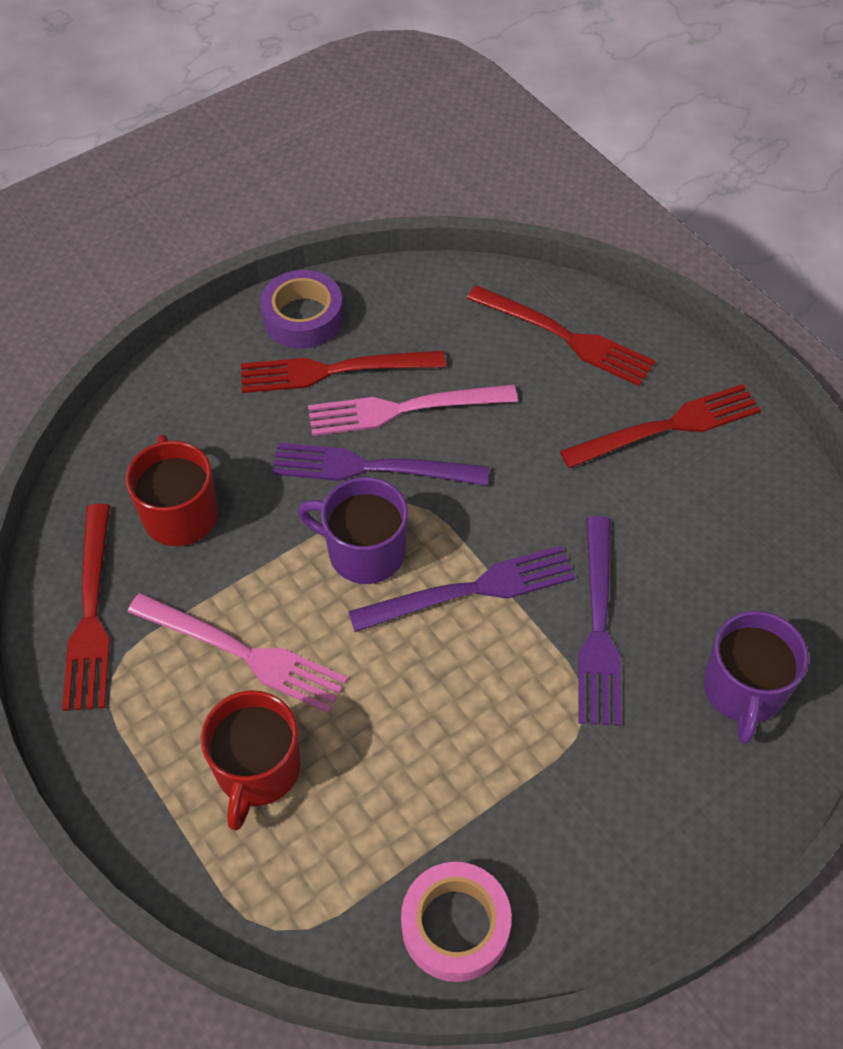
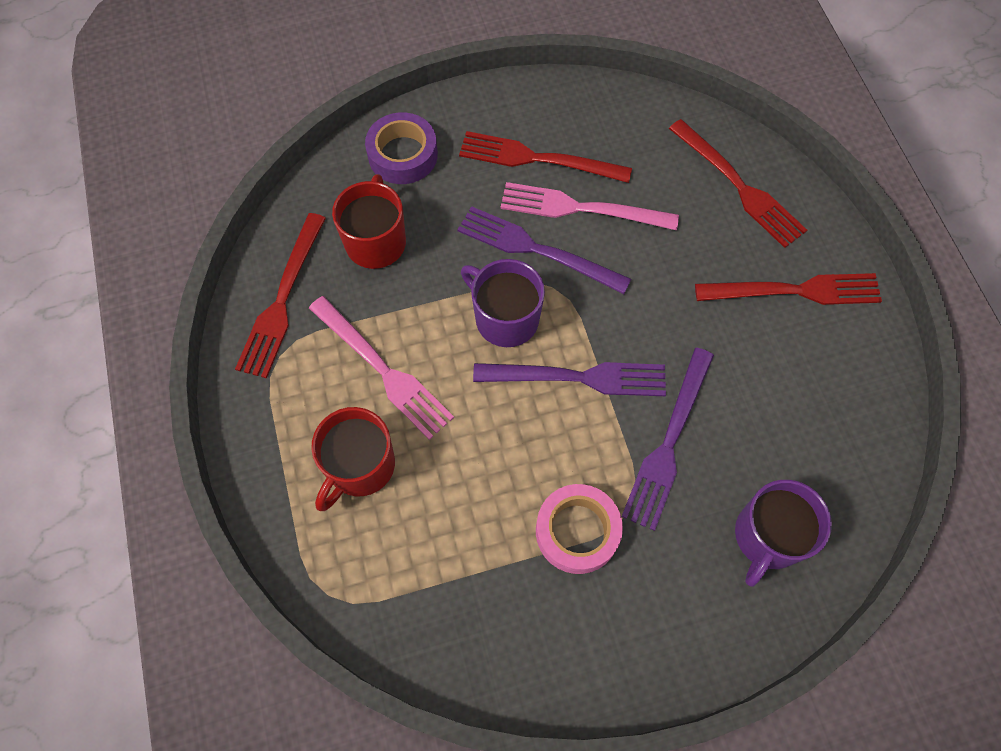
camera: 20 degrees right, 10 degrees up
purple tape [260,270,344,349] -> purple tape moved to [365,112,438,184]
pink tape [401,862,512,982] -> pink tape moved to [536,484,623,574]

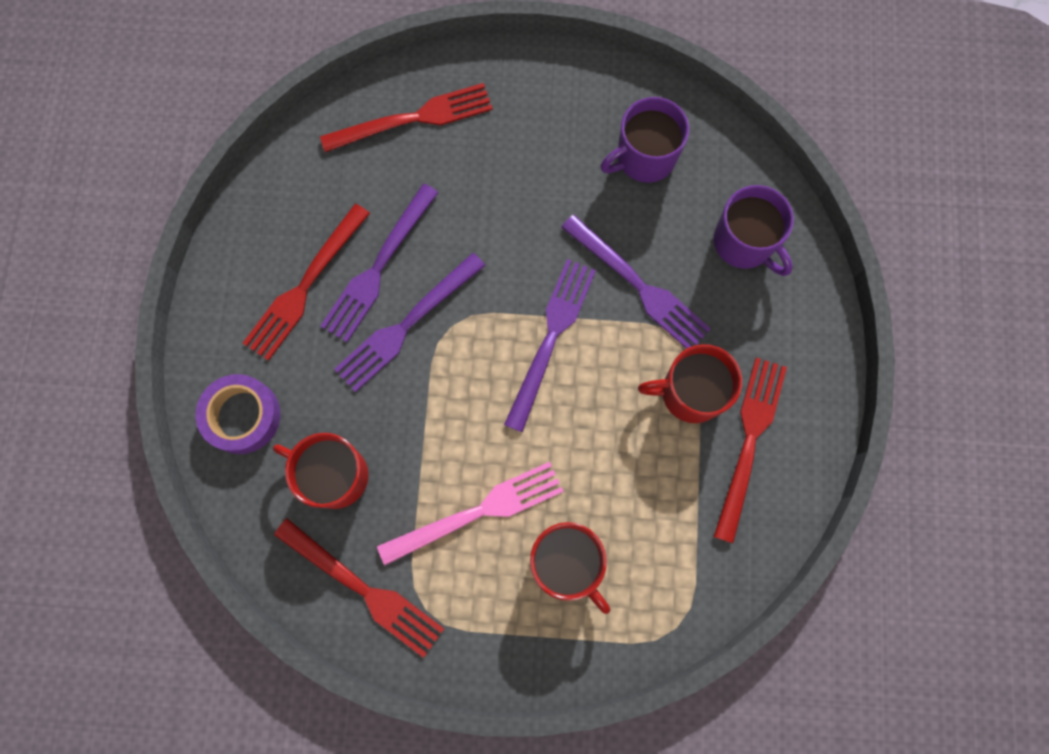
camera: 70 degrees left, 10 degrees up
purple mug [461,259,545,347] -> purple mug moved to [601,97,689,183]
pink fork [501,182,679,231] -> purple fork [321,184,439,342]
pink tape [536,484,623,574] -> red mug [638,344,742,423]
red fork [695,273,882,305] -> red fork moved to [714,357,787,543]

